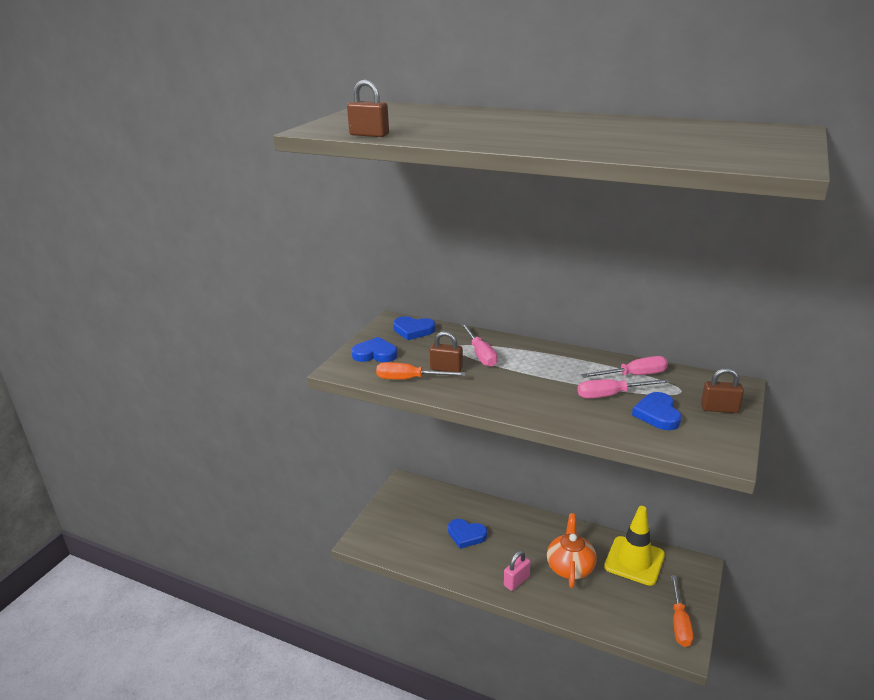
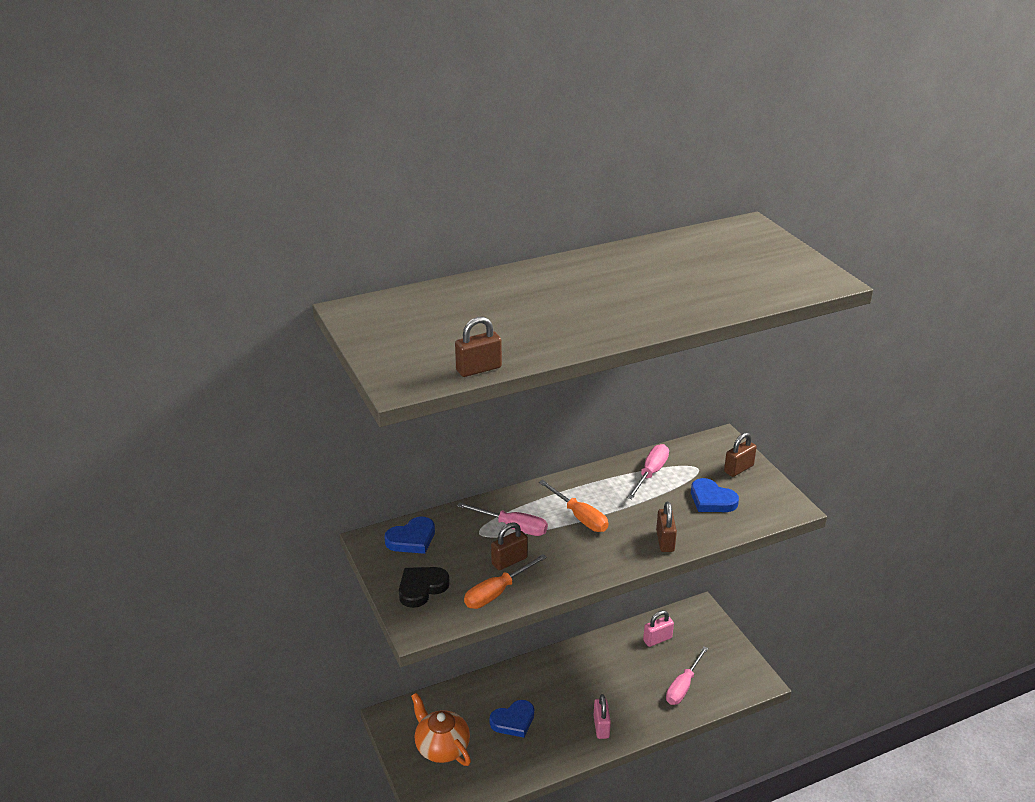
camera: 50 degrees left, 5 degrees up
blue heart [352,337,397,362] -> black heart [399,567,450,608]
orange teapot [547,513,597,588] -> orange teapot moved to [411,693,471,766]
pink screwdriver [578,379,670,399] -> pink screwdriver moved to [666,646,708,705]
yellow traffic cone [604,506,665,586] -> pink padlock [643,610,674,647]
orange screwdriver [671,575,693,647] -> orange screwdriver moved to [539,480,608,532]
none -> brown padlock [656,501,677,552]

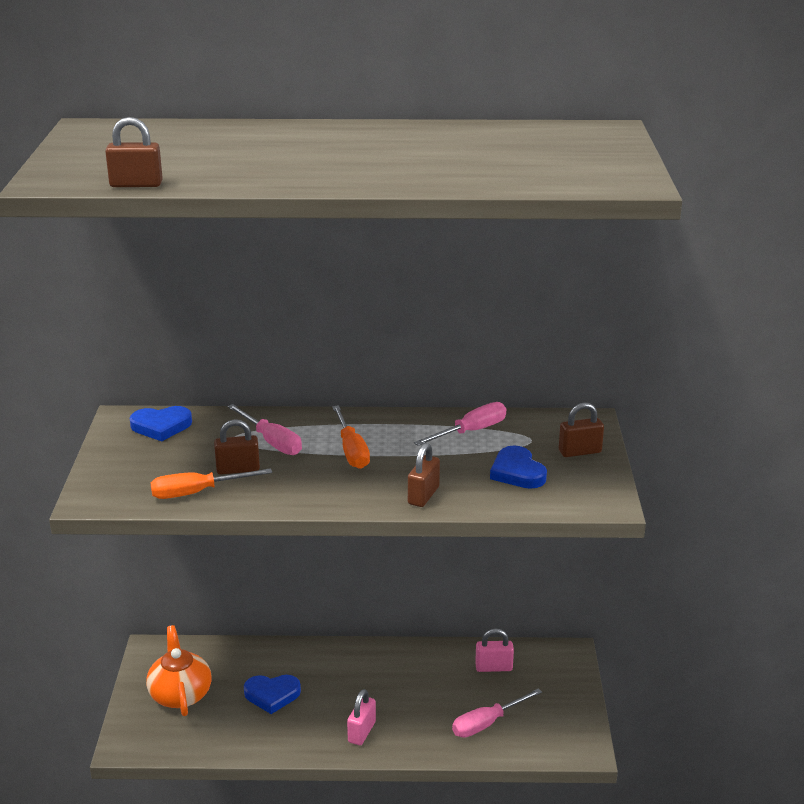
camera: 25 degrees right, 5 degrees down
black heart [399,567,450,608] -> none

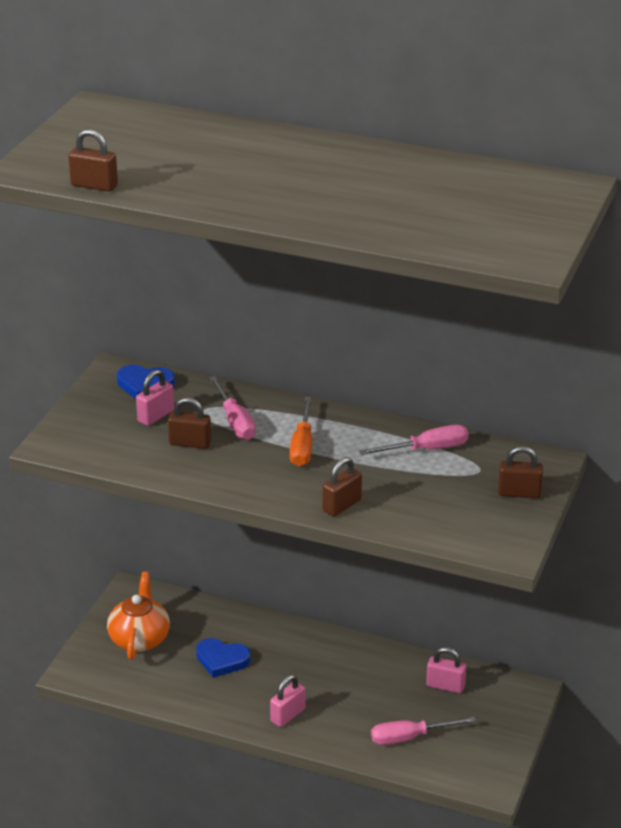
camera: 20 degrees right, 5 degrees up
orange screwdriver [151,468,272,499] -> none
blue heart [490,445,547,489] -> none
none -> pink padlock [136,370,174,426]

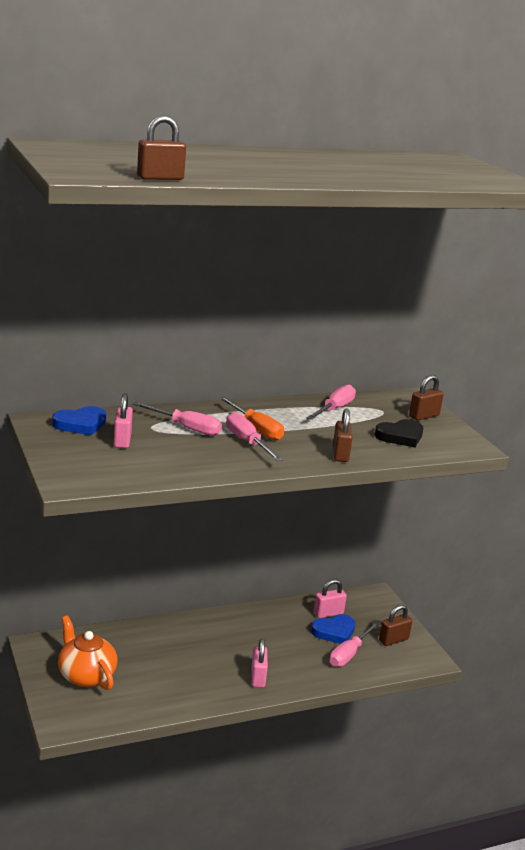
camera: 45 degrees left, 10 degrees down
brown padlock [168,397,211,449] -> brown padlock moved to [379,605,412,646]
blue heart [196,638,251,678] -> blue heart moved to [311,614,356,644]
none -> pink screwdriver [226,412,283,461]
none -> black heart [375,419,423,447]

